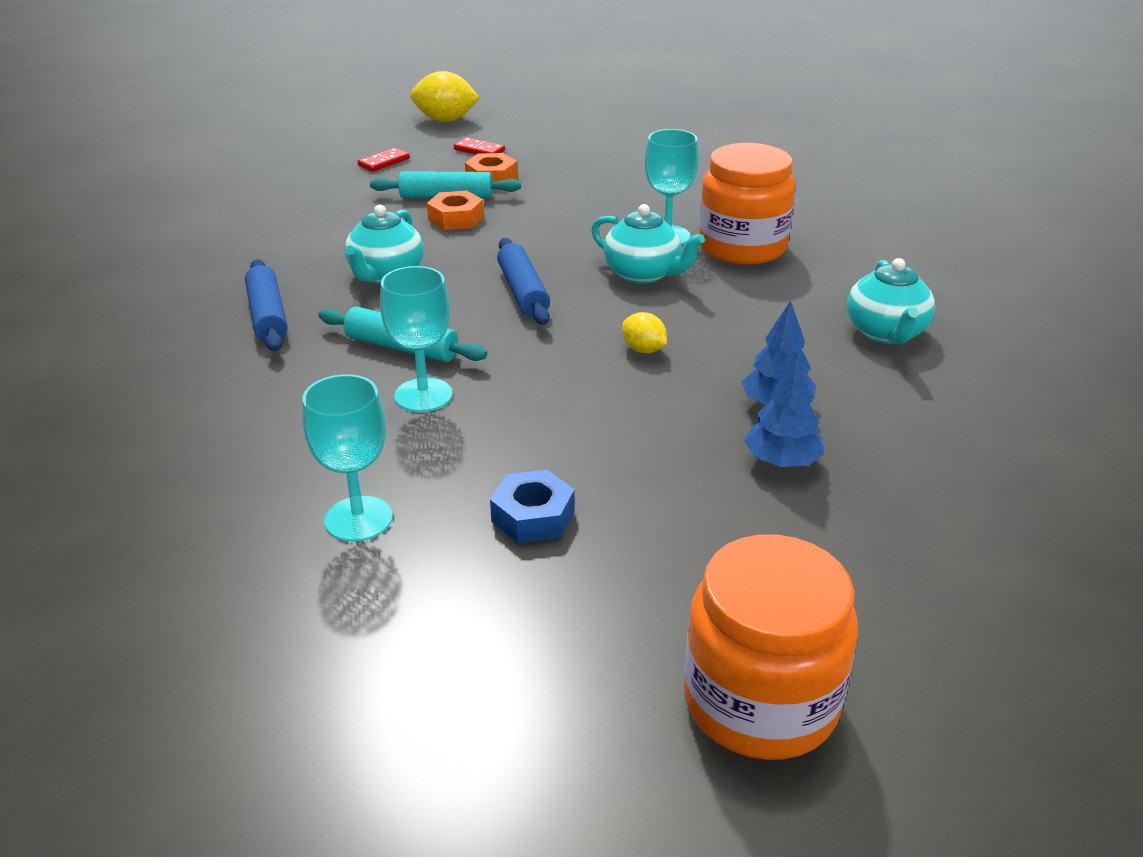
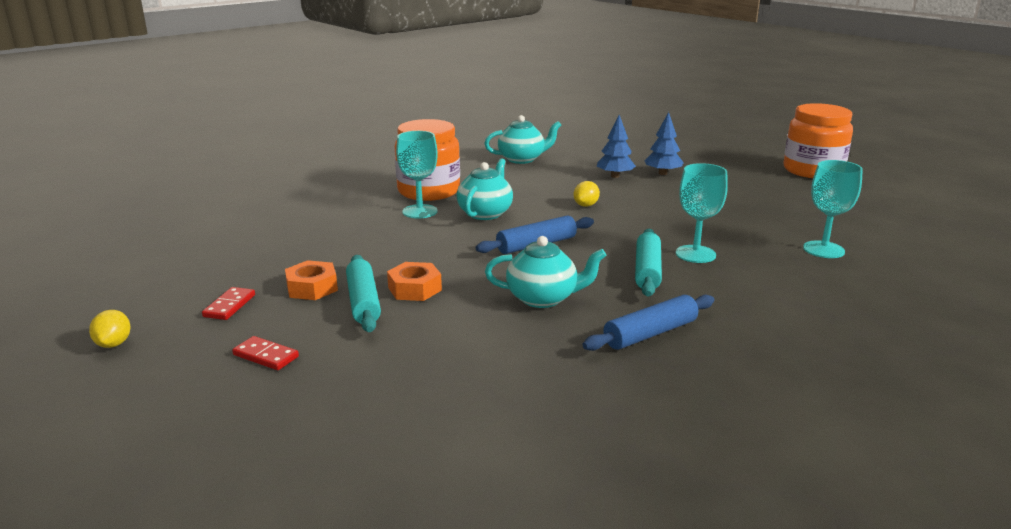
camera: 105 degrees left, 10 degrees down
yellow lemon [410,71,480,122] -> yellow lemon [89,310,131,348], size x0.56
blue nut [490,470,575,543] -> none

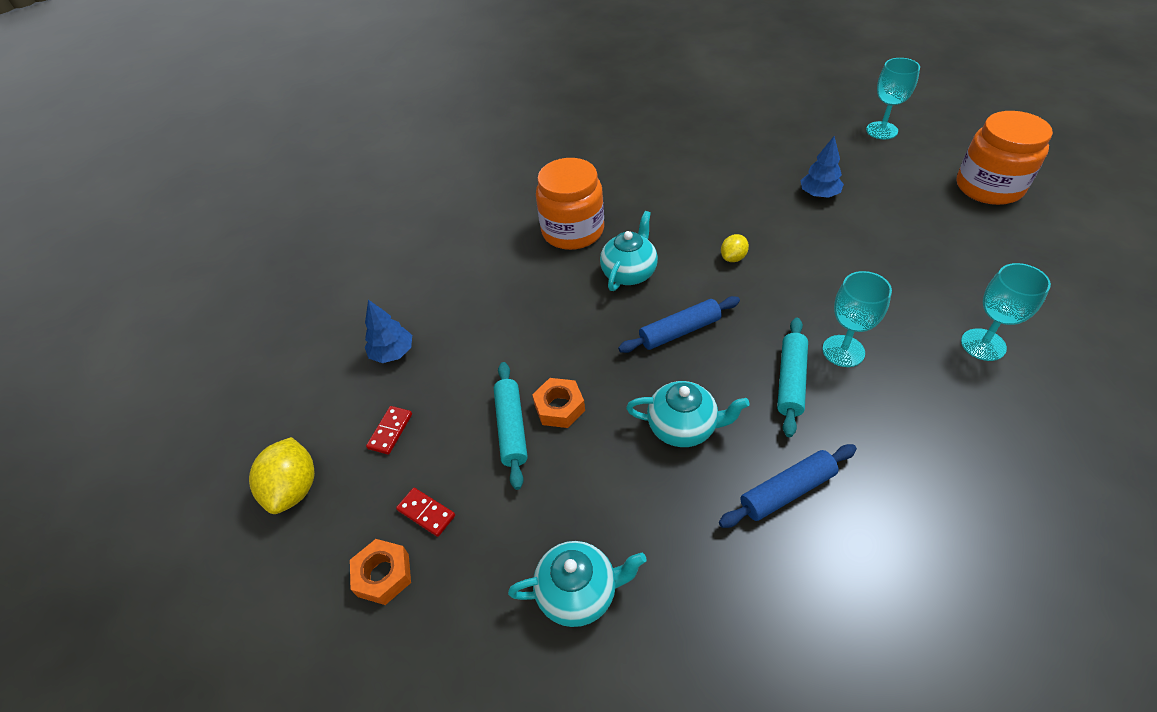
camera: 10 degrees right, 25 degrees up
yellow lemon [89,310,131,348] -> yellow lemon [249,437,315,514], size x1.78
orange nut [285,260,338,300] -> orange nut moved to [350,539,411,605]
turquoise goblet [396,131,438,218] -> turquoise goblet moved to [866,58,920,139]
turquoise teapot [484,115,561,164] -> turquoise teapot moved to [508,541,647,627]
blue tree [597,115,636,178] -> blue tree moved to [365,300,412,363]

